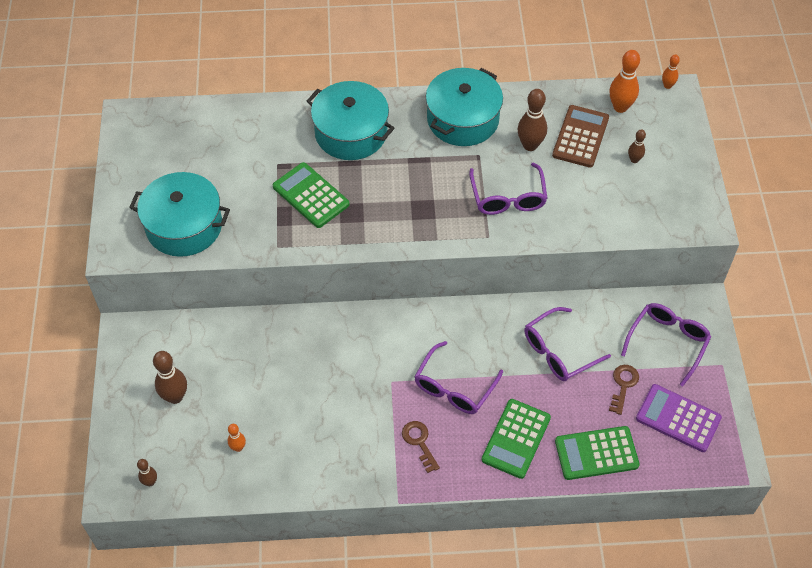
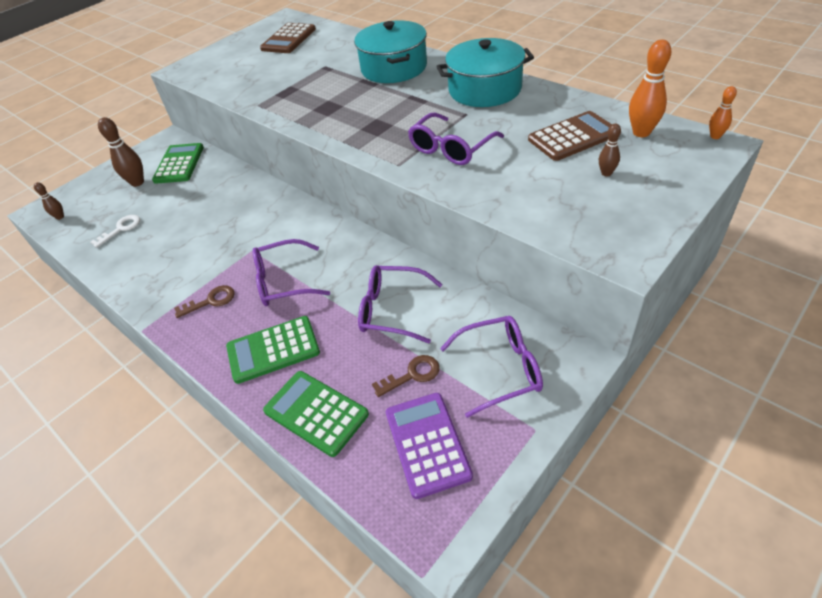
camera: 50 degrees right, 10 degrees down
turquoise pot [129,172,230,257] -> none
orange bowling pin [228,424,246,452] -> white key [90,215,140,248]
green calculator [273,162,350,228] -> green calculator moved to [152,143,204,184]
brown key [402,421,440,473] -> brown key turned 45 degrees clockwise [174,285,235,318]
brown bowling pin [518,89,547,151] -> none
none -> brown calculator [260,23,316,53]

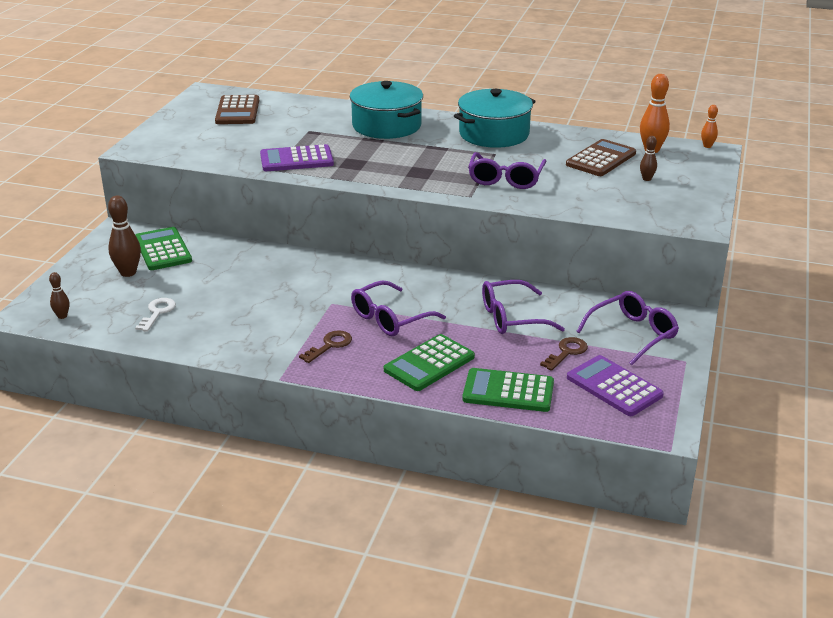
camera: 30 degrees left, 15 degrees down
none -> purple calculator [260,144,334,171]

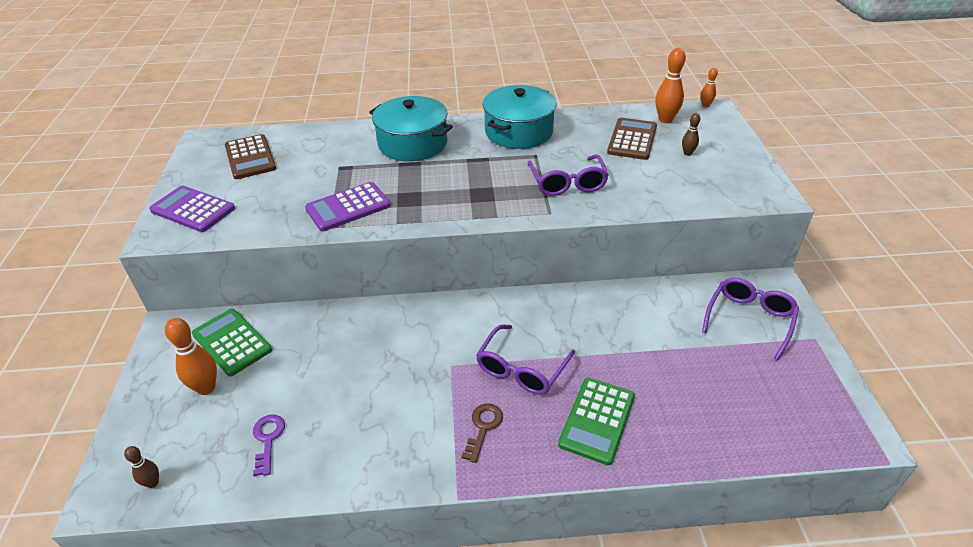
camera: 20 degrees left, 10 degrees up
brown bowling pin [108,196,141,277] -> orange bowling pin [165,318,217,395]
white key [135,298,176,332] -> purple key [253,415,285,476]
green calculator [462,368,554,412] -> none
purple glasses [482,280,565,334] -> none
brown key [540,337,588,371] -> none
purple calculator [567,355,664,416] -> purple calculator moved to [149,186,235,232]

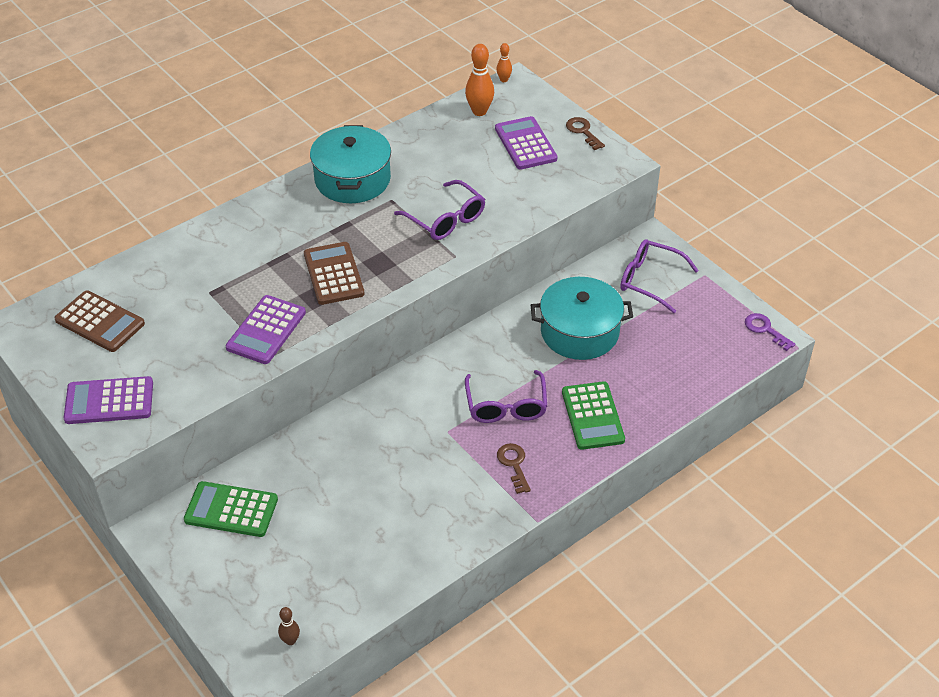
camera: 35 degrees left, 5 degrees up
orange bowling pin [165,318,217,395] -> none
purple key [253,415,285,476] -> purple key moved to [745,313,796,351]
turquoise pot [369,96,453,161] -> turquoise pot moved to [531,277,633,360]
brown calculator [607,118,657,160] -> brown calculator moved to [304,242,365,305]
brown bowling pin [682,113,700,156] -> purple calculator [495,116,558,170]
purple glasses [702,278,799,360] -> purple glasses turned 60 degrees counterclockwise [620,239,699,313]
none -> brown key [566,117,605,150]

